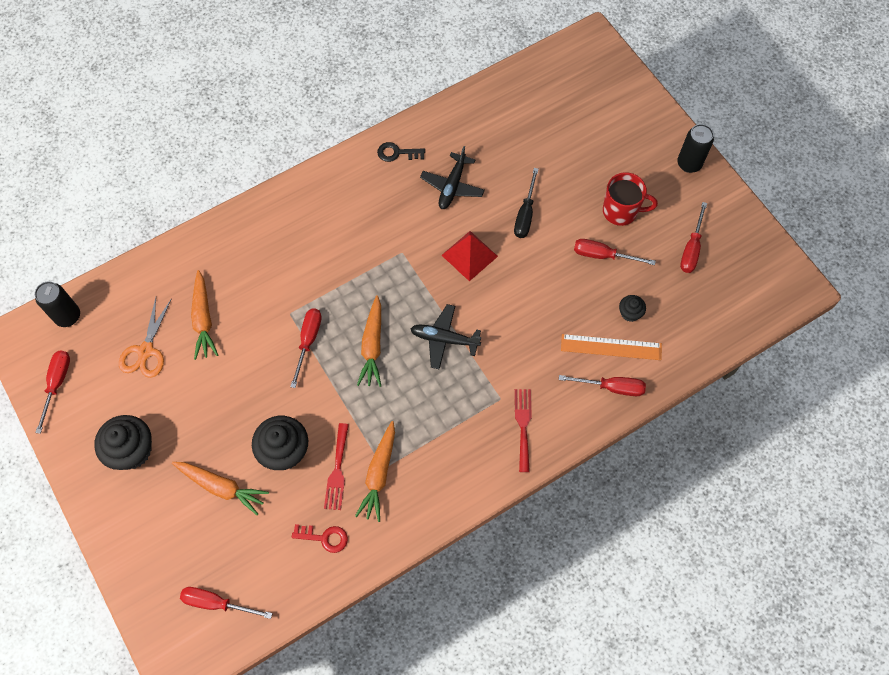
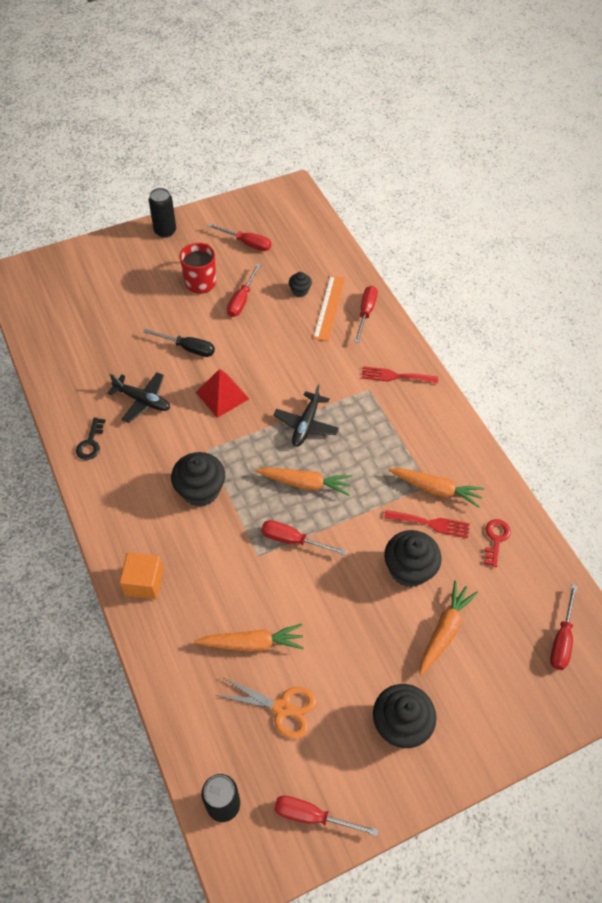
camera: 85 degrees left, 10 degrees down
none -> orange cube [119,552,164,599]
none -> black cupcake [171,452,225,507]

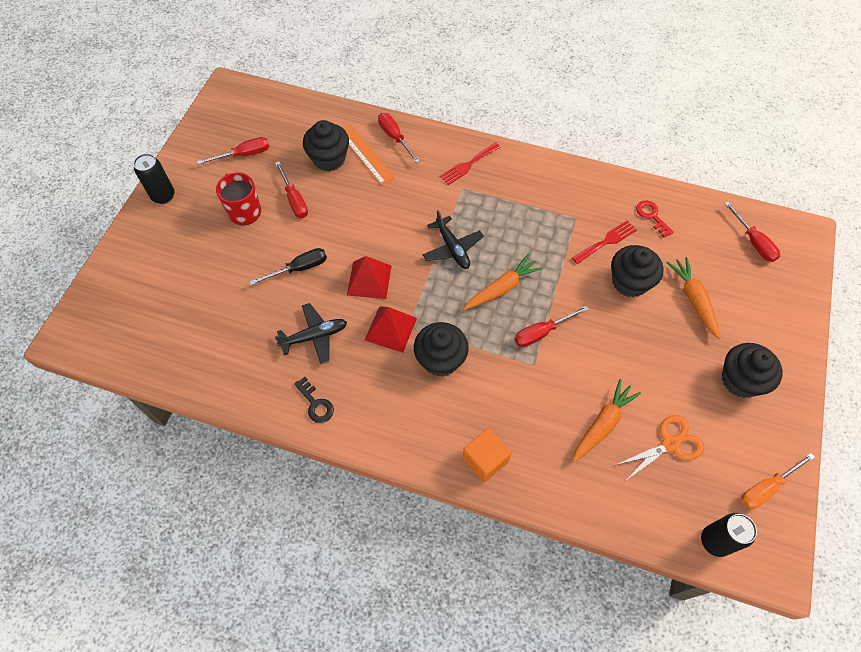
camera: 45 degrees left, 5 degrees up
red screwdriver [274,796,378,836] -> orange screwdriver [741,453,815,509]
black cupcake [289,272,312,297] -> black cupcake [303,120,349,171], size x1.96
orange carrot [388,468,485,508] -> none
none -> red pyramid [365,306,417,353]

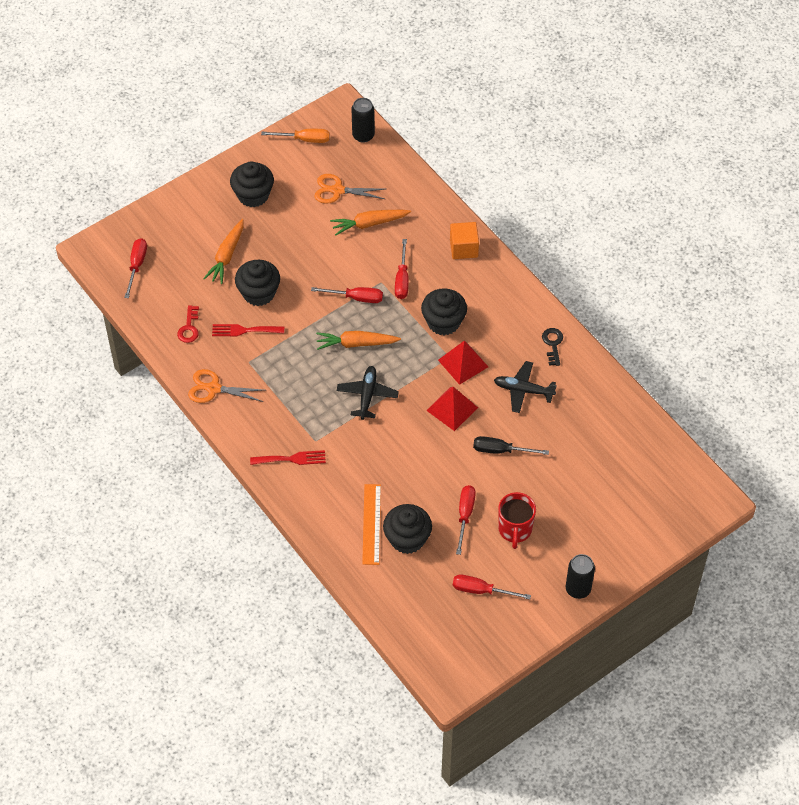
camera: 145 degrees left, 5 degrees down
red screwdriver [378,113,420,163] -> red screwdriver moved to [395,239,409,299]
none -> orange scissors [188,369,264,403]

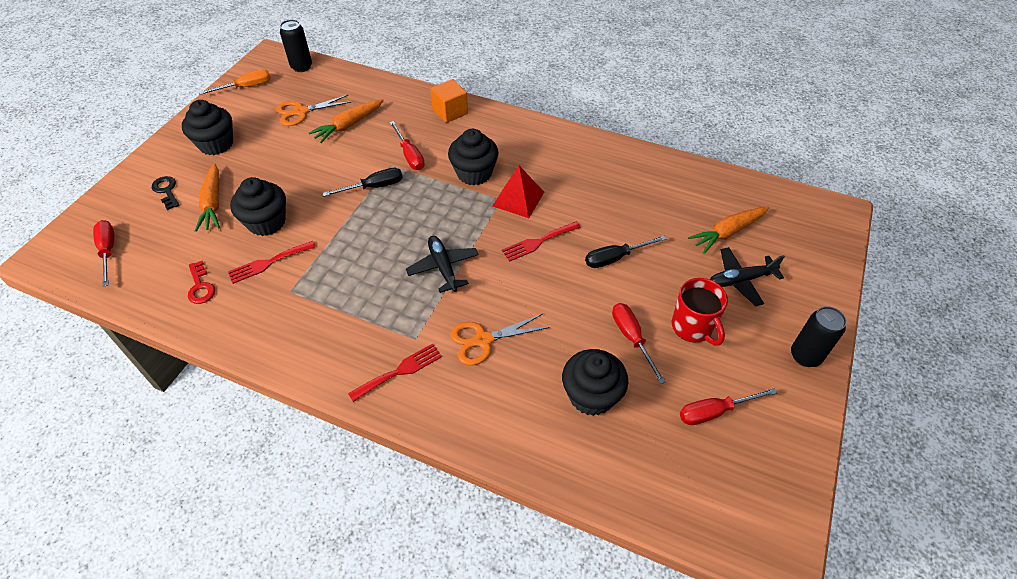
camera: 30 degrees left, 5 degrees down
orange scissors [188,369,264,403] -> orange scissors moved to [450,314,550,365]
red screwdriver [311,287,383,303] -> black screwdriver [322,168,403,197]
orange carrot [316,331,401,350] -> orange carrot moved to [688,207,769,253]
orange ruler [362,484,381,565] -> none
red pyramid [426,387,478,431] -> red fork [502,222,581,262]
black plane [494,361,557,413] -> black plane moved to [710,247,785,306]
black key [542,328,563,366] -> black key moved to [152,176,180,210]

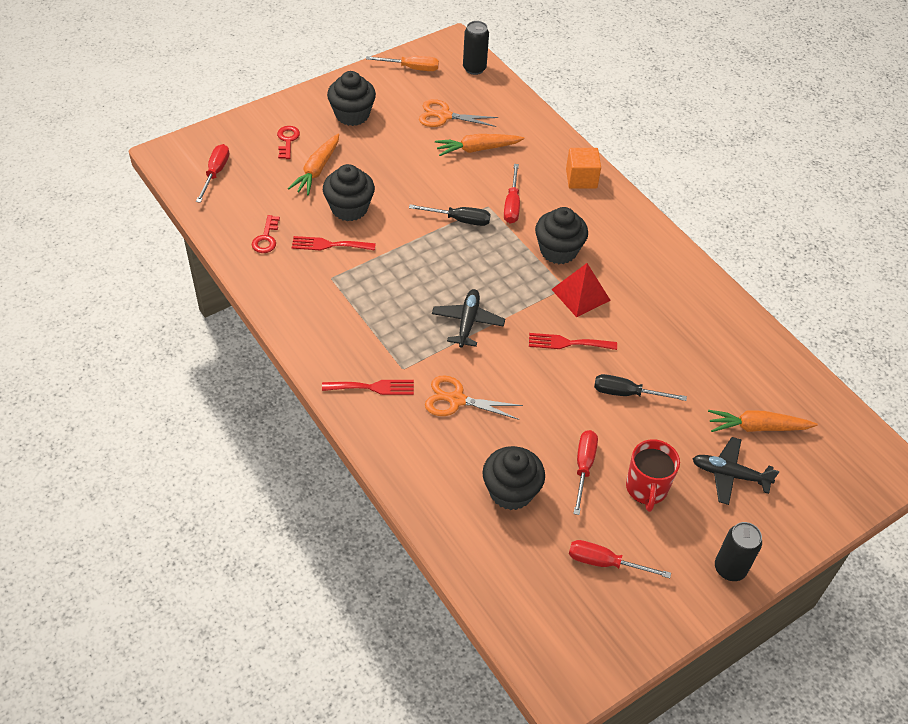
camera: 30 degrees right, 0 degrees up
black key [152,176,180,210] -> red key [277,126,300,159]

